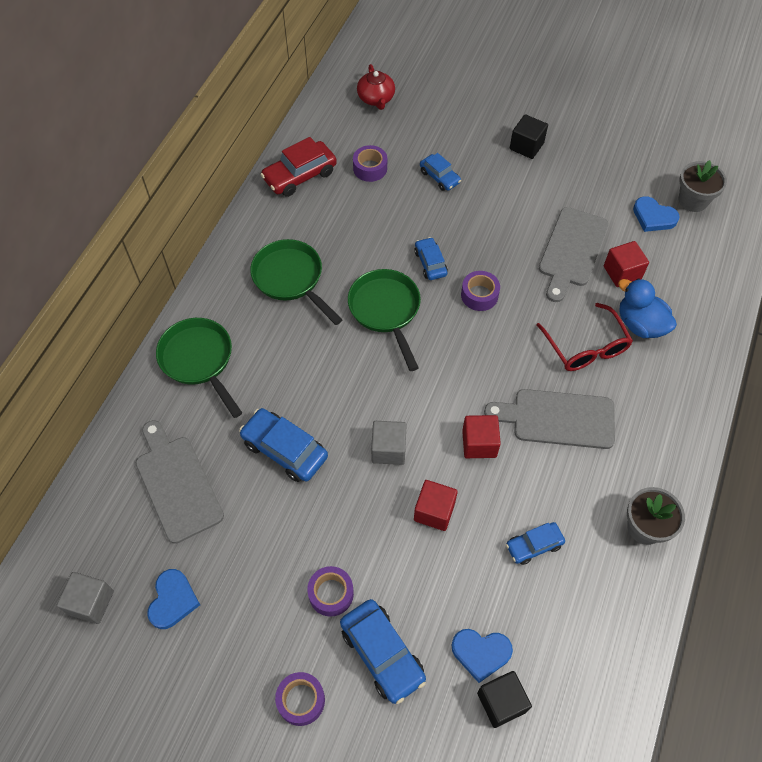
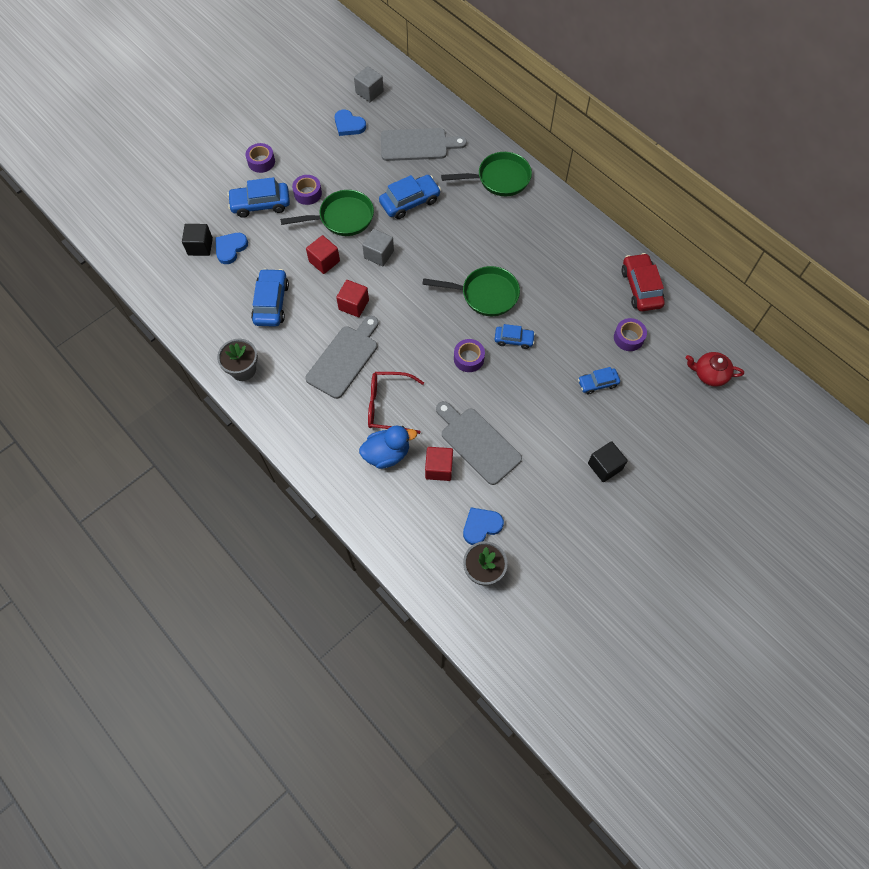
camera: 115 degrees right, 5 degrees up
green pan [250,239,342,325] -> green pan moved to [280,190,374,236]
blue car [506,522,565,565] -> blue car [251,268,289,327], size x1.64

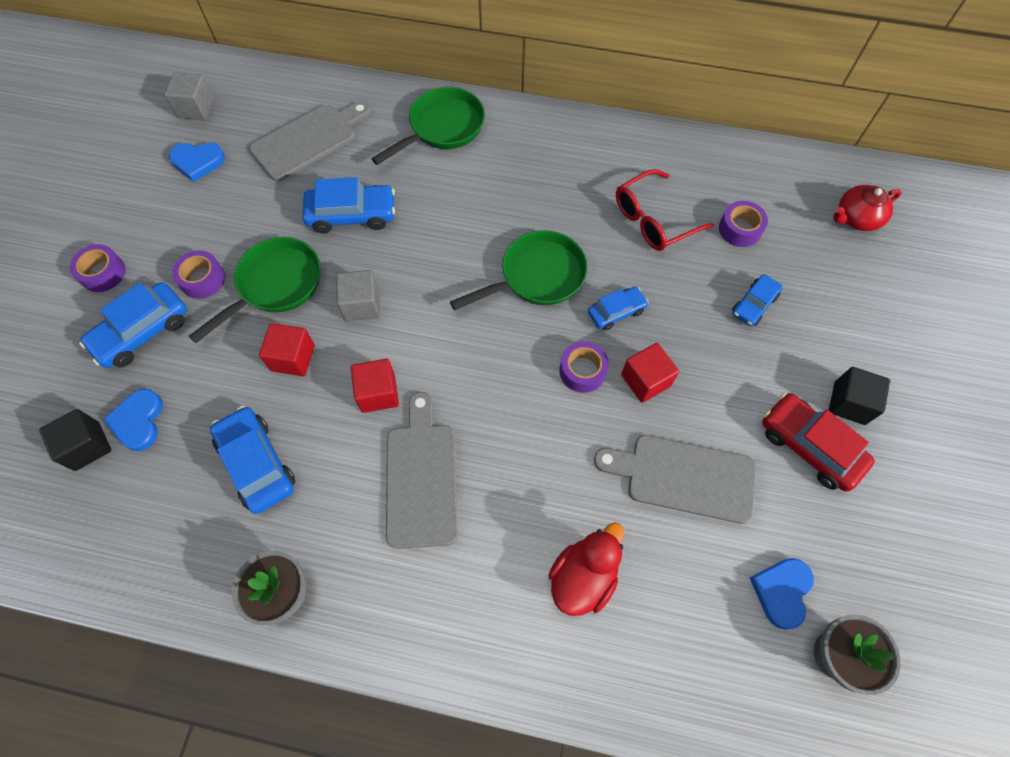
camera: 35 degrees left, 0 degrees up
blue duck [359,426,417,469] -> red duck [548,522,624,616]
red glasses [368,372,424,434] -> red glasses moved to [616,169,714,251]
blue car [379,175,441,219] -> blue car turned 60 degrees clockwise [302,177,395,234]
red cube [425,447,453,481] -> red cube moved to [621,343,679,403]
red car [622,253,665,311] -> red car moved to [762,393,875,492]

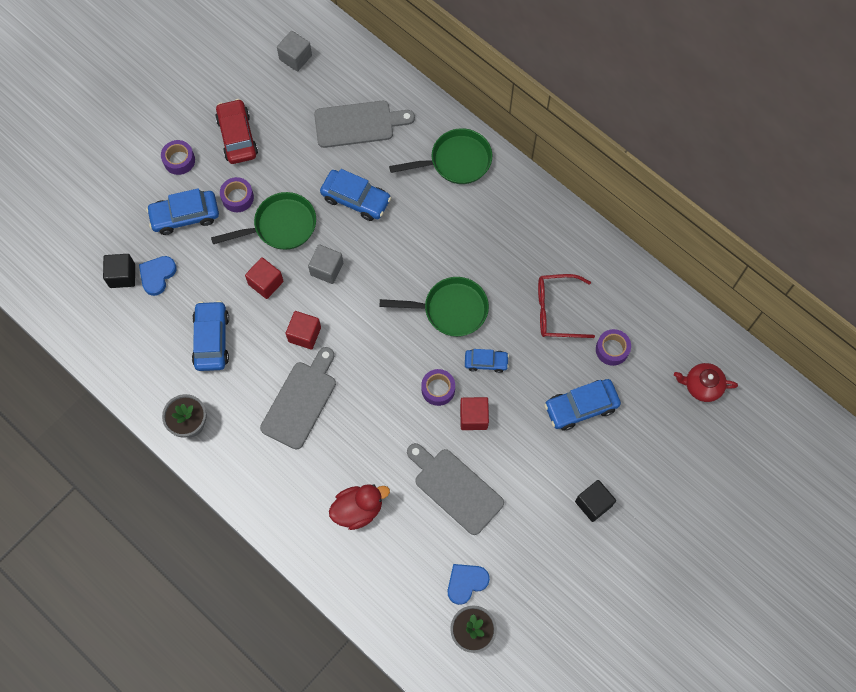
camera: 30 degrees right, 5 degrees up
blue heart [169,143,225,182] -> none
blue car [732,274,782,326] -> blue car [544,379,621,431], size x1.64
red car [762,393,875,492] -> red car moved to [215,99,258,164]

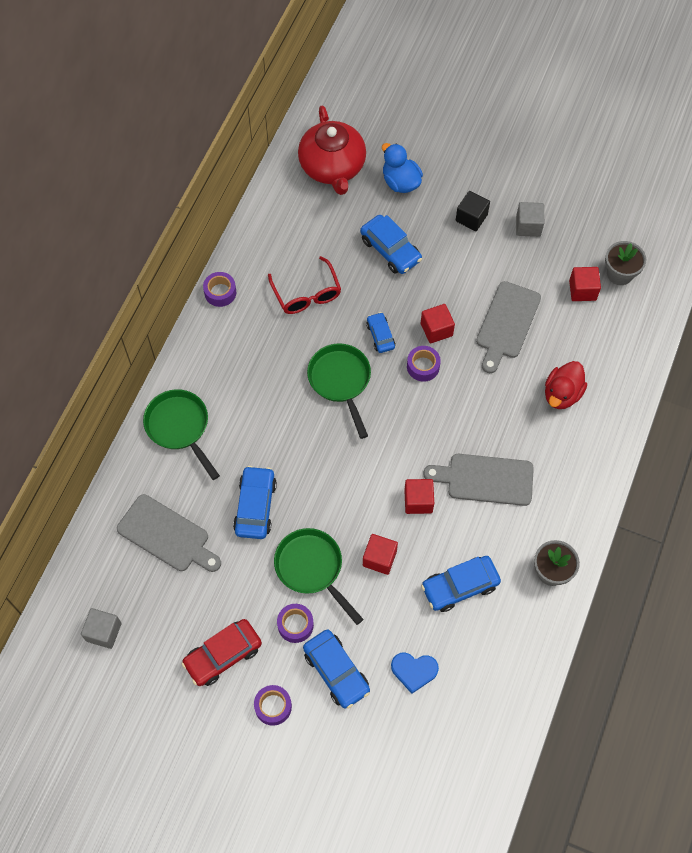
camera: 110 degrees left, 5 degrees down
black cube [103,254,135,288] -> none
grey cube [308,244,343,284] -> grey cube moved to [516,202,544,237]
grey cutting board [314,101,415,148] -> grey cutting board turned 150 degrees clockwise [117,494,221,572]
red duck [329,484,390,530] -> red duck turned 105 degrees counterclockwise [545,361,587,409]
blue heart [448,564,490,605] -> red cube [569,267,601,301]
purple tape [596,329,631,366] -> purple tape moved to [203,272,236,307]
red teapot [674,363,738,402] -> red teapot [298,106,366,195], size x1.89
none -> blue duck [382,143,423,193]

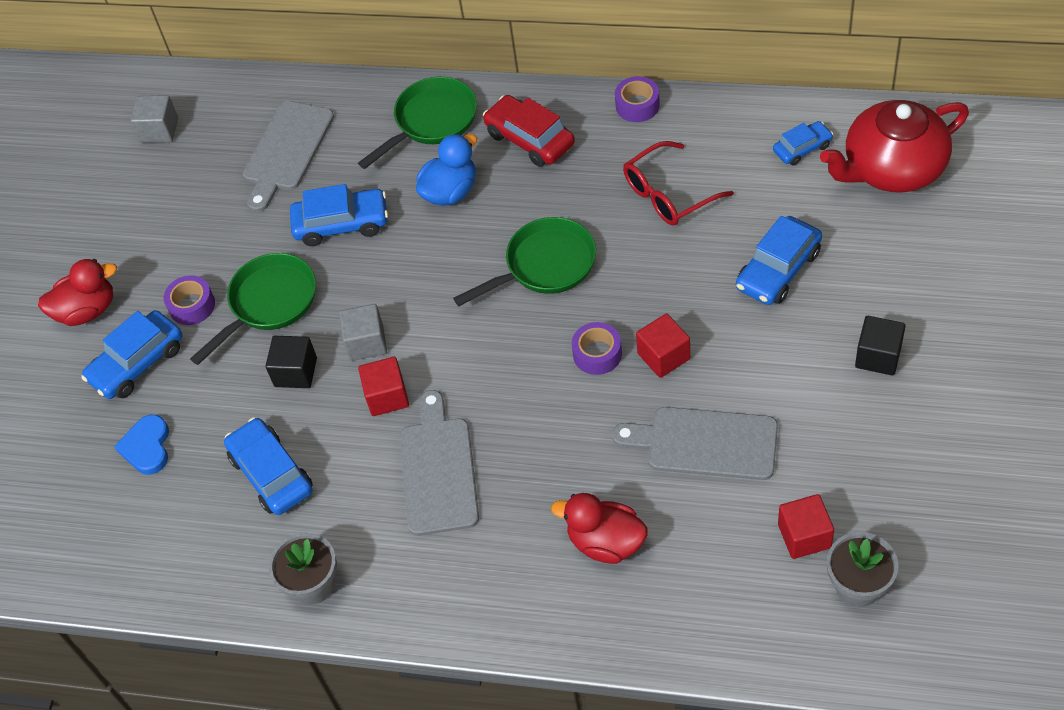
camera: 85 degrees right, 10 degrees down
red car [182,619,262,686] -> red car moved to [483,95,575,167]
purple tape [254,685,292,726] -> red duck [38,259,117,326]
red cube [363,534,398,575] -> black cube [266,336,317,388]
blue car [366,312,395,353] -> blue car moved to [773,121,833,166]
blue duck [382,143,423,193] -> blue duck moved to [416,134,477,206]
grey cube [516,202,544,237] -> grey cube moved to [339,304,387,361]

